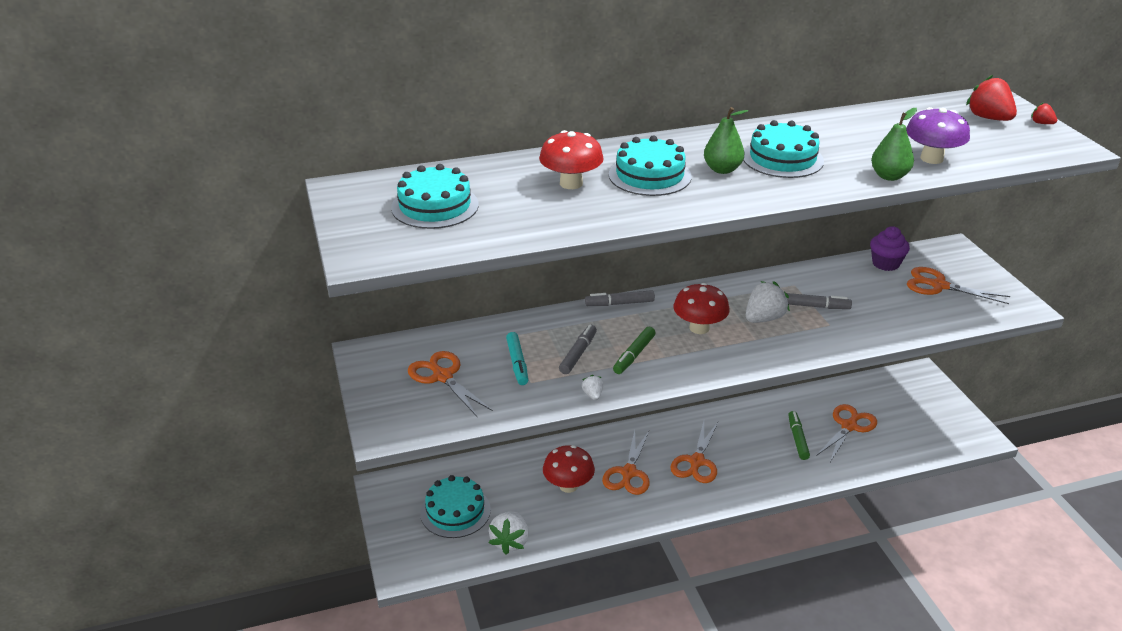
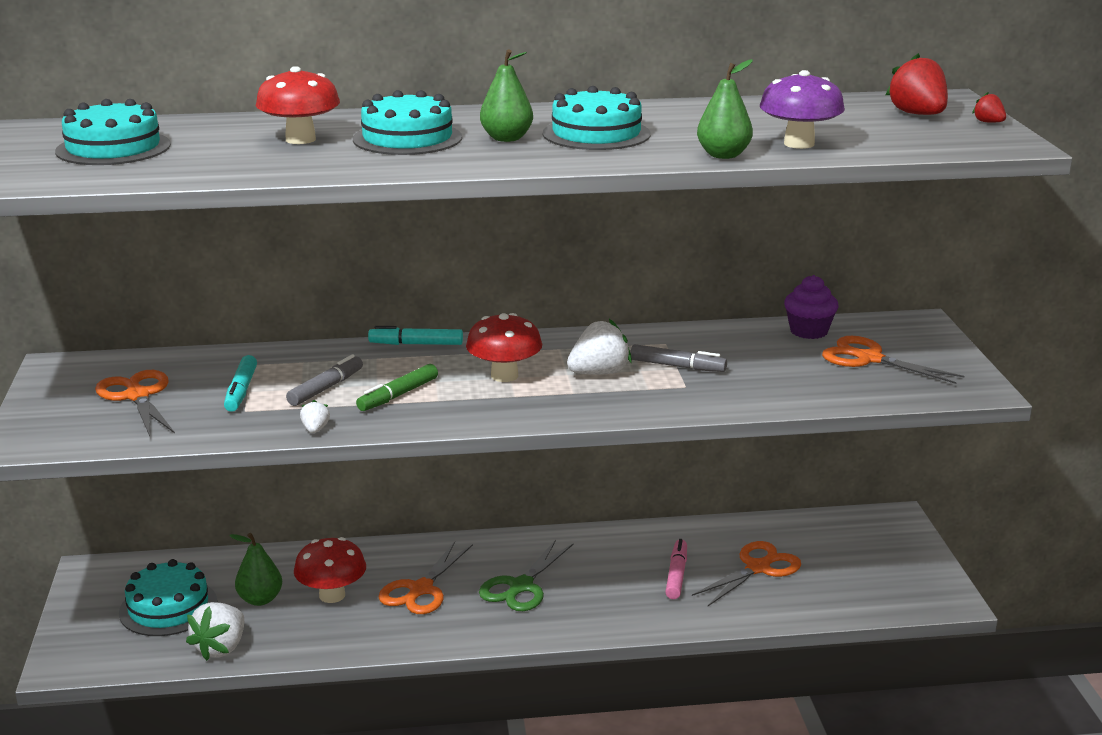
camera: 10 degrees right, 10 degrees down
grey marker [585,290,655,306] -> turquoise marker [368,326,463,345]
orange scissors [670,421,718,483] -> green scissors [479,540,574,611]
green marker [788,411,810,460] -> pink marker [665,539,687,599]
none -> green pear [230,533,282,606]

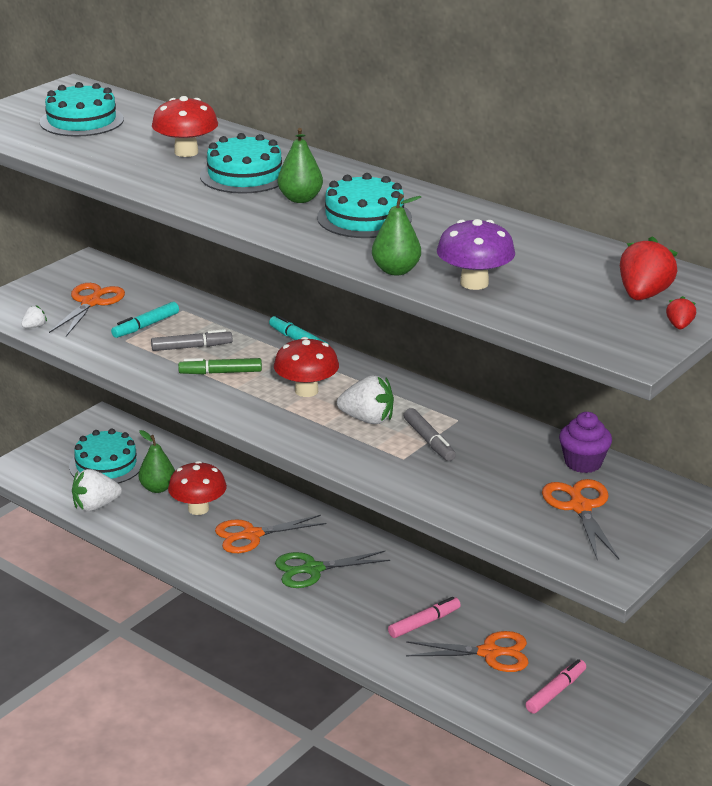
camera: 45 degrees right, 5 degrees up
white strawberry [300,400,330,433] -> white strawberry moved to [21,305,47,328]
none -> pink marker [525,659,586,714]

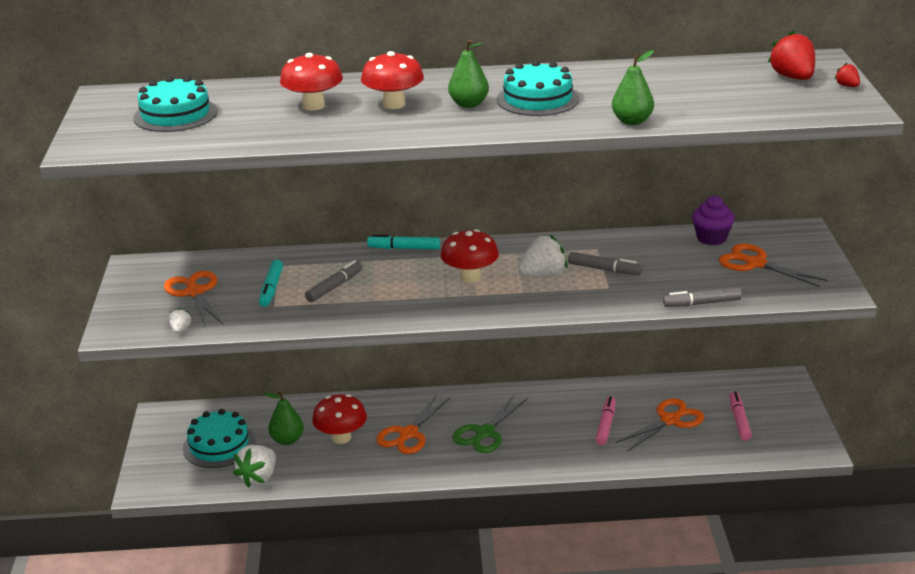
camera: 40 degrees left, 0 degrees up
green marker [178,358,262,374] -> none
turquoise cake [200,133,283,194] -> red mushroom [361,51,424,109]
purple mushroom [437,219,515,290] -> none
none -> grey marker [663,287,742,307]

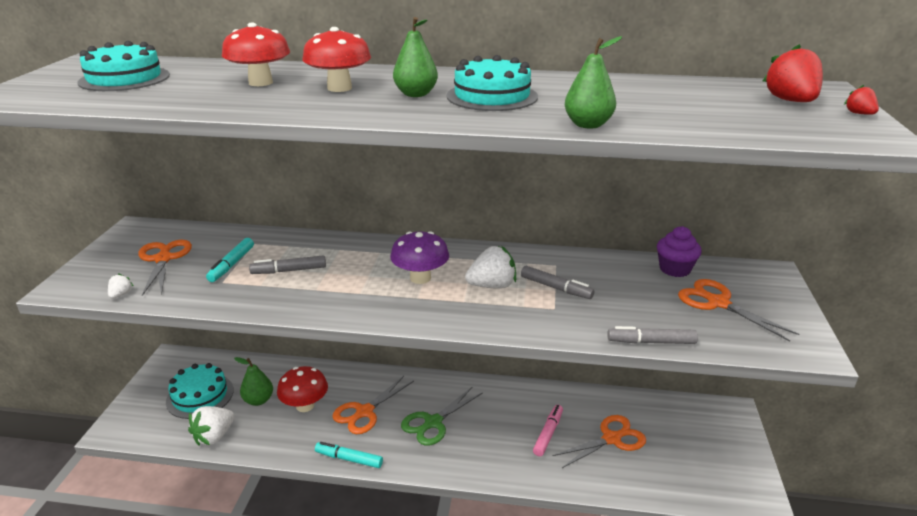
camera: 10 degrees right, 0 degrees up
grey marker [305,260,363,302] -> grey marker turned 150 degrees counterclockwise [249,255,326,274]
turquoise marker [367,234,440,249] -> turquoise marker moved to [315,442,383,468]
red mushroom [440,229,499,283] -> purple mushroom [390,231,449,284]
pink marker [729,391,752,441] -> none

